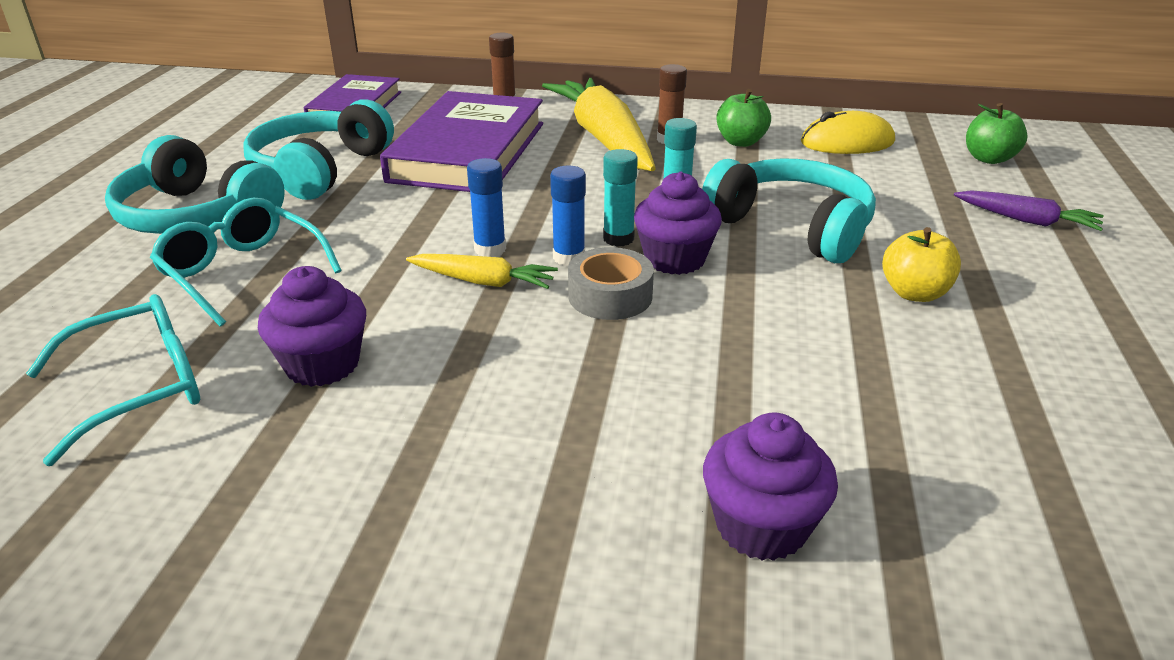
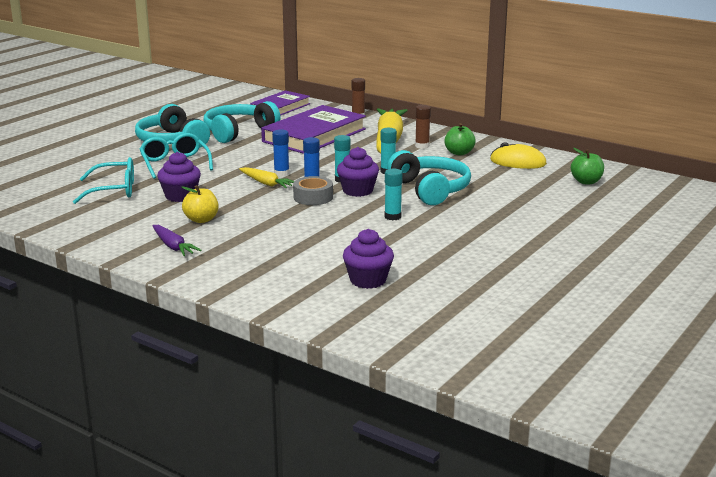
camera: 25 degrees right, 10 degrees down
purple cupcake [703,412,838,561] -> purple cupcake moved to [343,229,394,289]
yellow apple [882,227,961,302] -> yellow apple moved to [182,185,218,223]
purple carrot [954,190,1104,231] -> purple carrot moved to [152,225,201,256]
none -> turquoise glue stick [384,169,403,220]

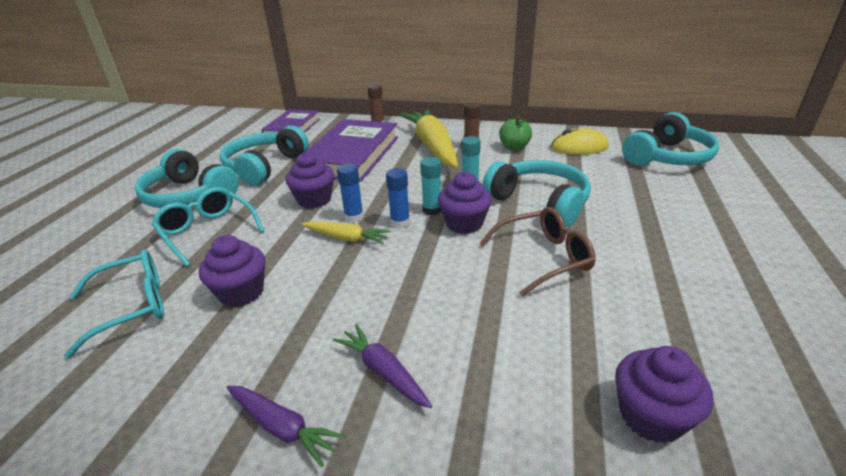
camera: 20 degrees left, 10 degrees up
yellow apple [182,185,218,223] -> none
grey tape [293,176,333,205] -> none
turquoise glue stick [384,169,403,220] -> brown glasses [479,207,596,296]
green apple [571,148,604,184] -> turquoise headphones [622,112,719,166]
none -> purple cupcake [285,152,334,209]
none -> purple carrot [333,324,432,408]

